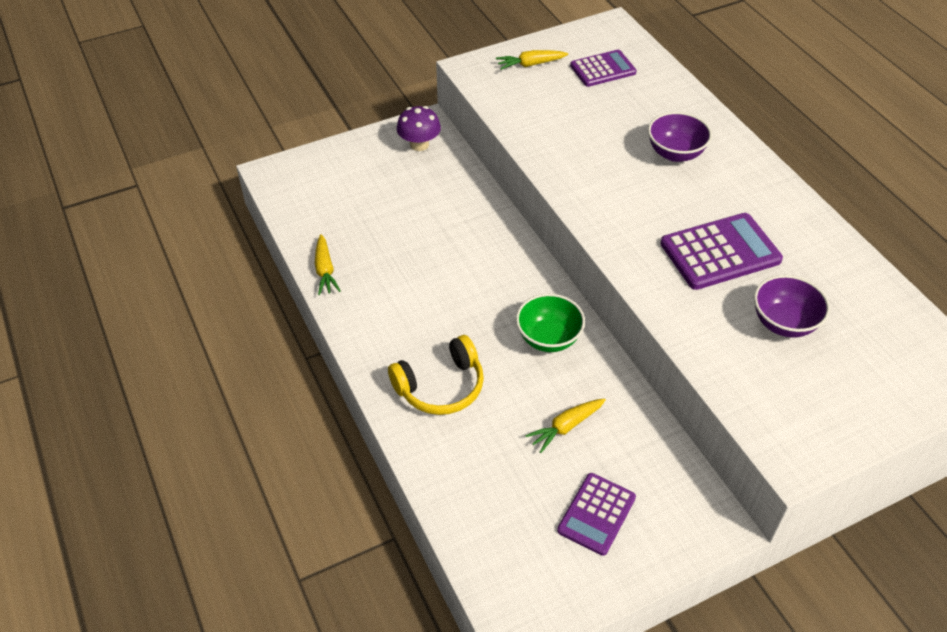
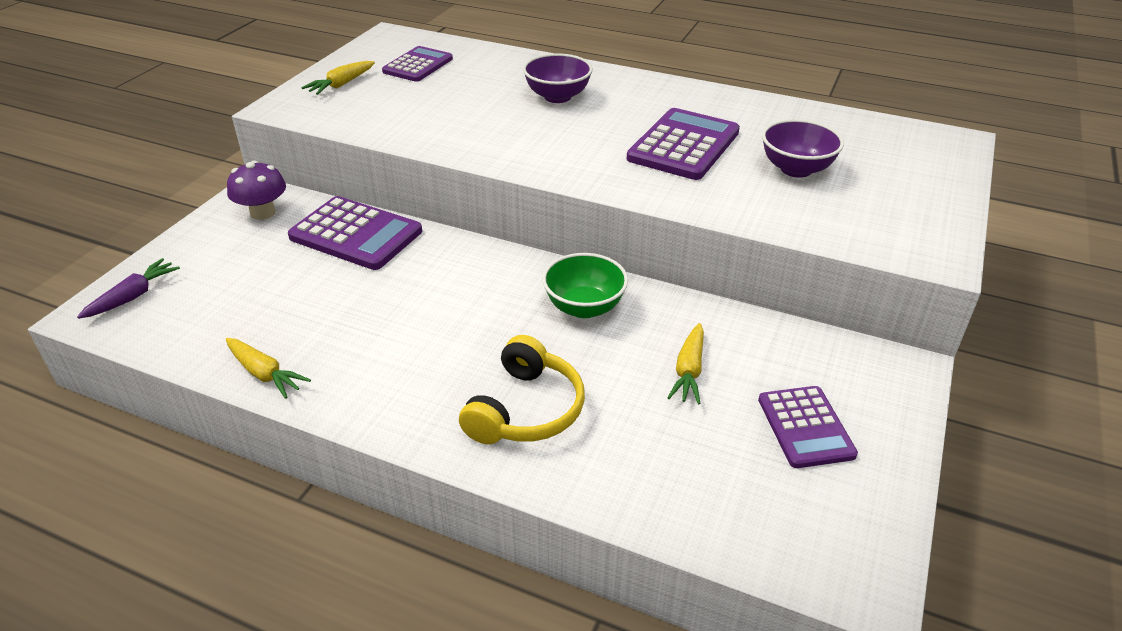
camera: 40 degrees left, 10 degrees down
none -> purple carrot [77,258,180,319]
none -> purple calculator [288,196,422,270]

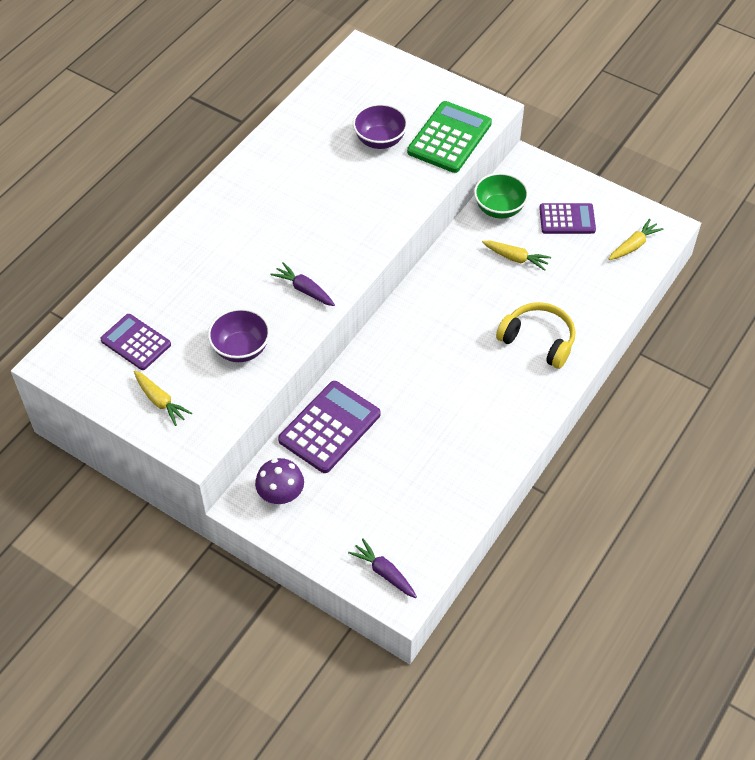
camera: 80 degrees left, 15 degrees up
yellow carrot [226,338,311,399] -> yellow carrot moved to [609,219,664,260]
purple bowl [523,53,593,103] -> purple bowl moved to [208,308,270,362]
green bowl [542,253,628,318] -> green bowl moved to [474,173,529,218]
purple calculator [627,108,740,180] -> none
none -> purple carrot [270,262,335,306]
none -> green calculator [407,101,492,173]

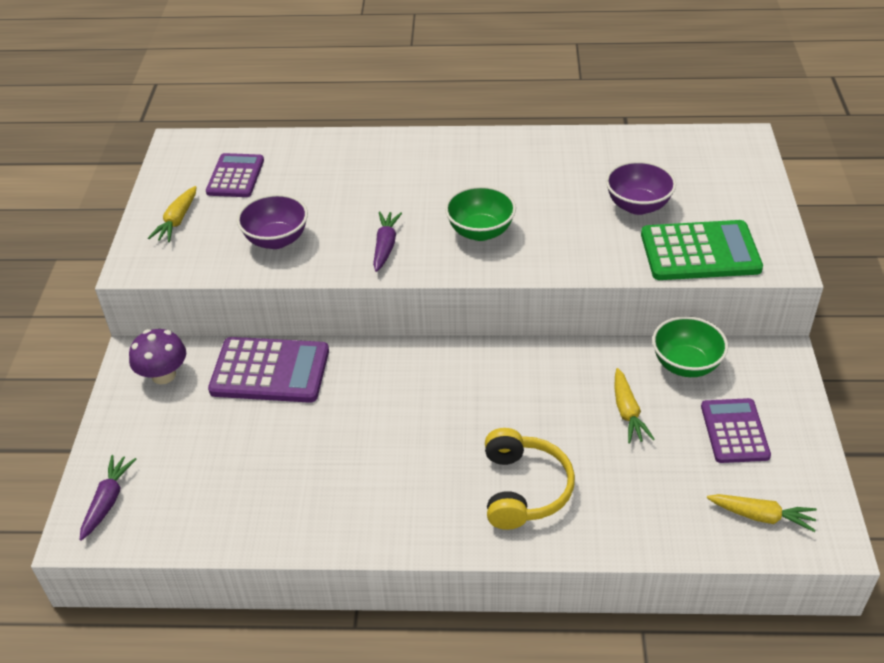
camera: 60 degrees right, 10 degrees down
purple calculator [539,203,596,234] -> purple calculator turned 150 degrees counterclockwise [701,398,771,463]
none -> green bowl [445,186,516,241]

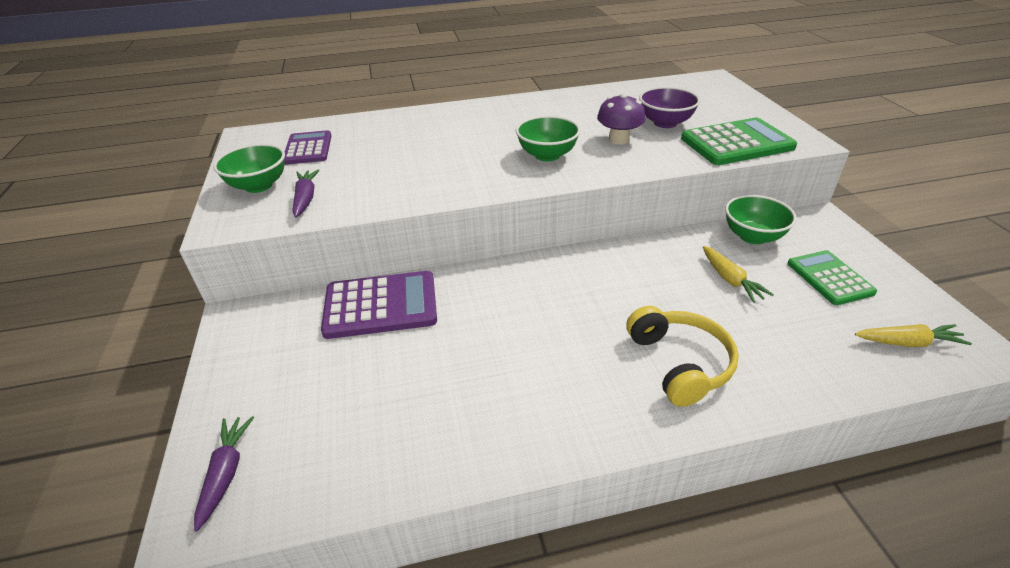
camera: 15 degrees left, 5 degrees down
purple mushroom [129,329,186,384] -> purple mushroom moved to [597,93,645,145]
yellow carrot [148,186,197,242] -> green bowl [213,144,285,193]
purple bowl [237,194,308,249] -> none
purple carrot [373,211,402,272] -> purple carrot moved to [292,169,320,217]
purple calculator [701,398,771,463] -> green calculator [788,250,877,305]

